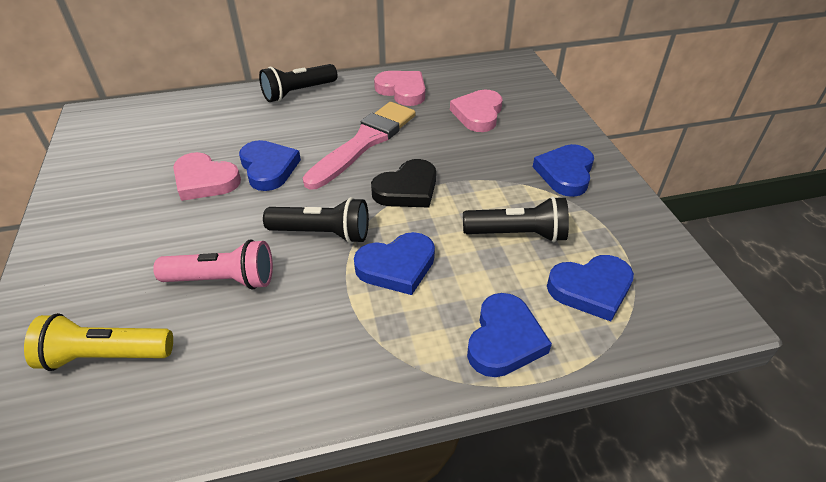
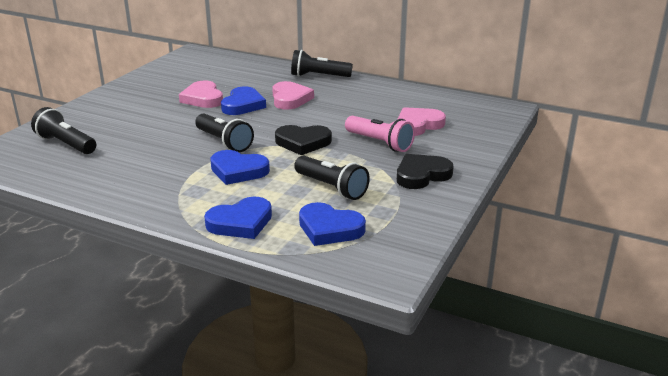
camera: 40 degrees right, 15 degrees down
yellow flashlight [24,313,173,371] -> black flashlight [31,107,96,154]
pink flashlight [153,240,273,290] -> pink flashlight moved to [345,116,415,152]
pink brush [303,102,416,190] -> none
pink heart [374,71,425,106] -> pink heart moved to [272,81,314,110]
blue heart [533,144,594,197] -> black heart [397,154,454,189]

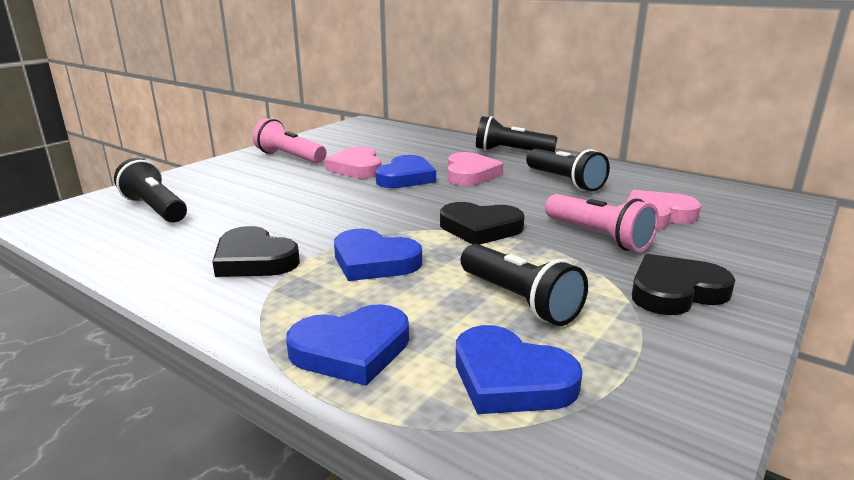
camera: 10 degrees right, 5 degrees down
black flashlight [195,114,254,152] -> black flashlight moved to [526,149,610,191]
none -> black heart [212,226,300,277]
none -> pink flashlight [252,118,326,164]

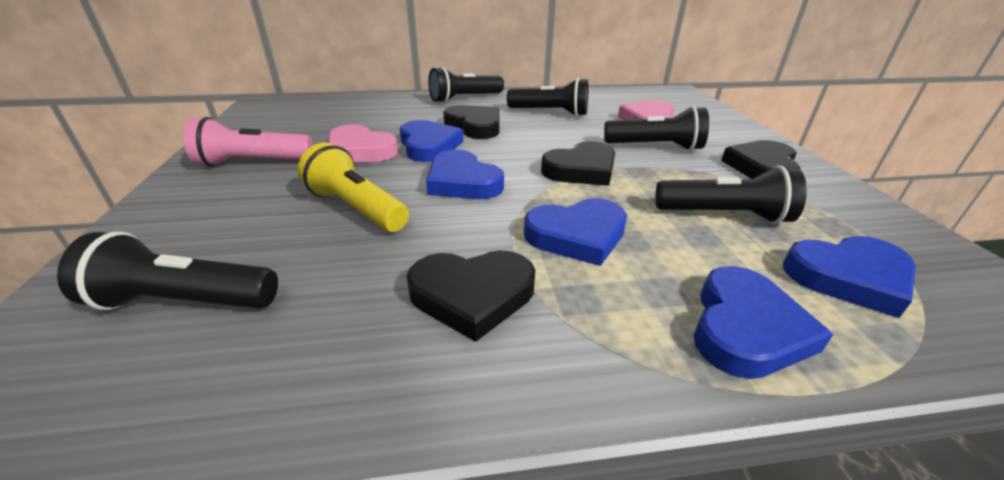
camera: 45 degrees left, 10 degrees up
pink heart [448,152,504,186] -> black heart [444,105,500,139]
pink flashlight [545,194,659,252] -> black flashlight [604,106,709,151]
none -> yellow flashlight [298,143,409,232]
none -> blue heart [426,150,504,199]

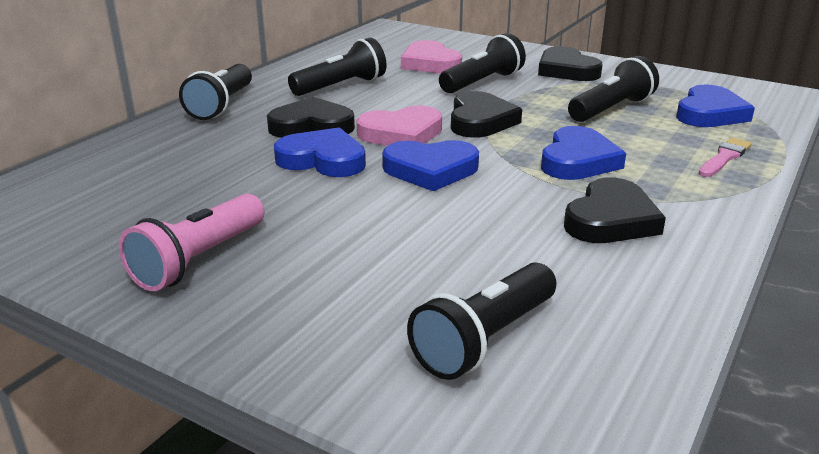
camera: 50 degrees left, 5 degrees down
yellow flashlight [298,143,409,232] -> none
pink heart [328,125,398,163] -> pink heart moved to [357,105,442,146]
blue heart [694,266,833,379] -> pink brush [699,137,752,177]

